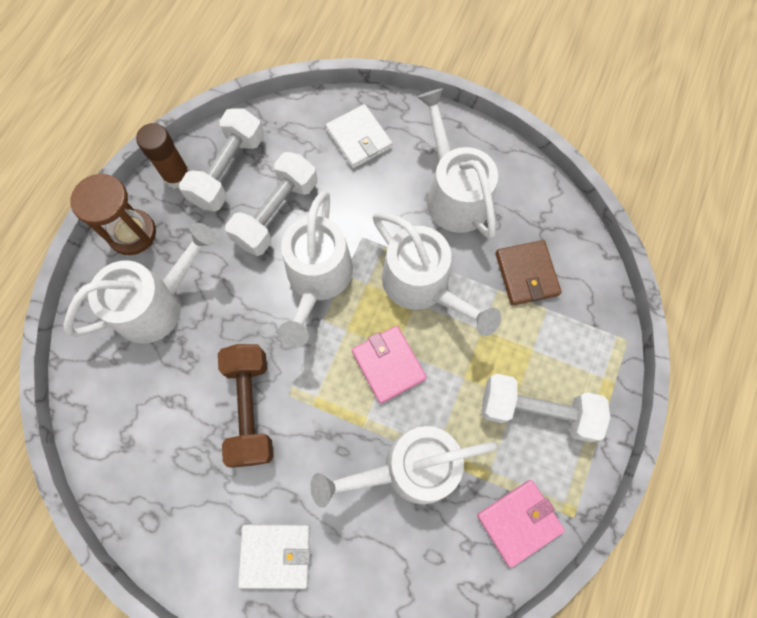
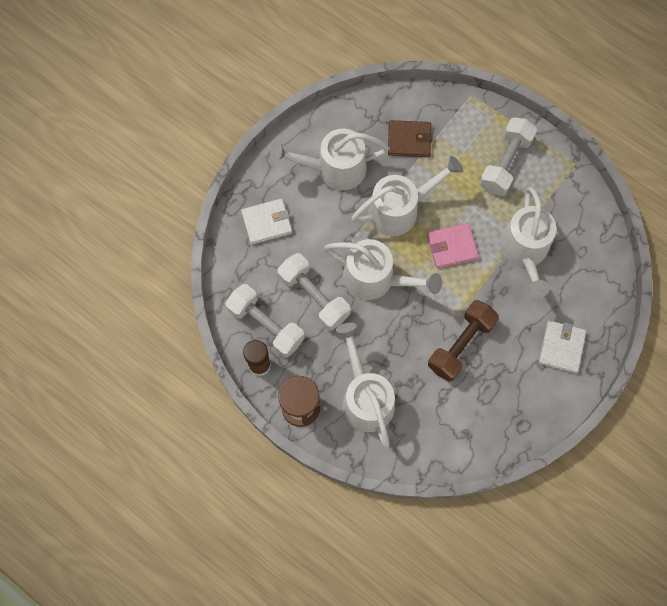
camera: 75 degrees left, 0 degrees up
brown dumbbell [218,344,273,468] -> brown dumbbell turned 60 degrees counterclockwise [428,300,499,382]
pink wallet [477,480,565,568] -> none

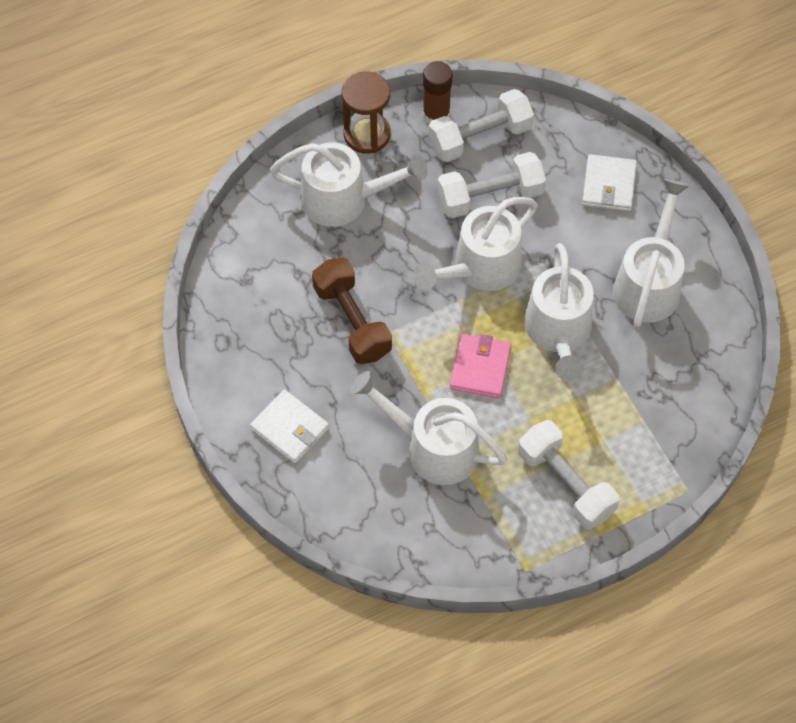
camera: 115 degrees right, 10 degrees down
brown wallet [388,120,432,157] -> none

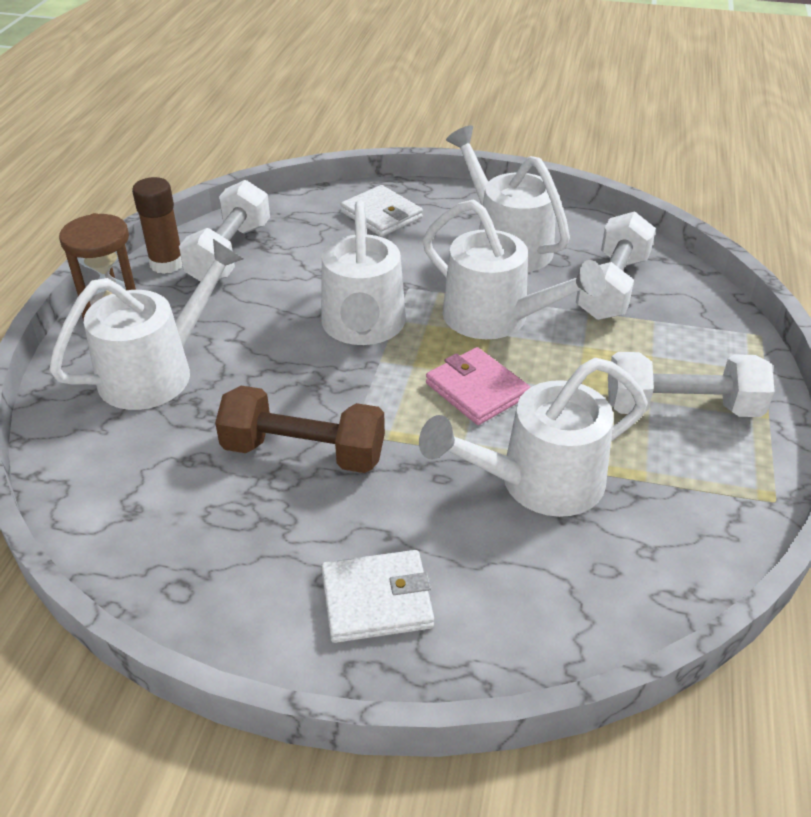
camera: 50 degrees left, 20 degrees down
white dumbbell [437,152,546,218] -> white dumbbell moved to [576,211,656,320]

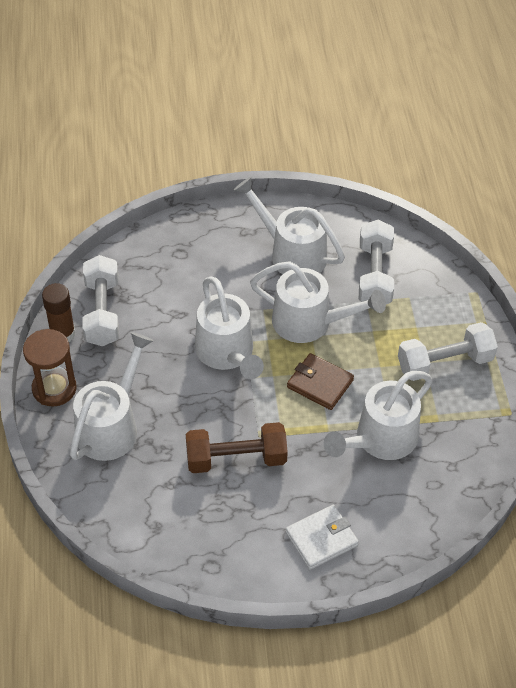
camera: 20 degrees left, 10 degrees up
white wallet [340,185,423,237] -> none
pink wallet [426,347,530,425] -> brown wallet [287,353,354,410]

